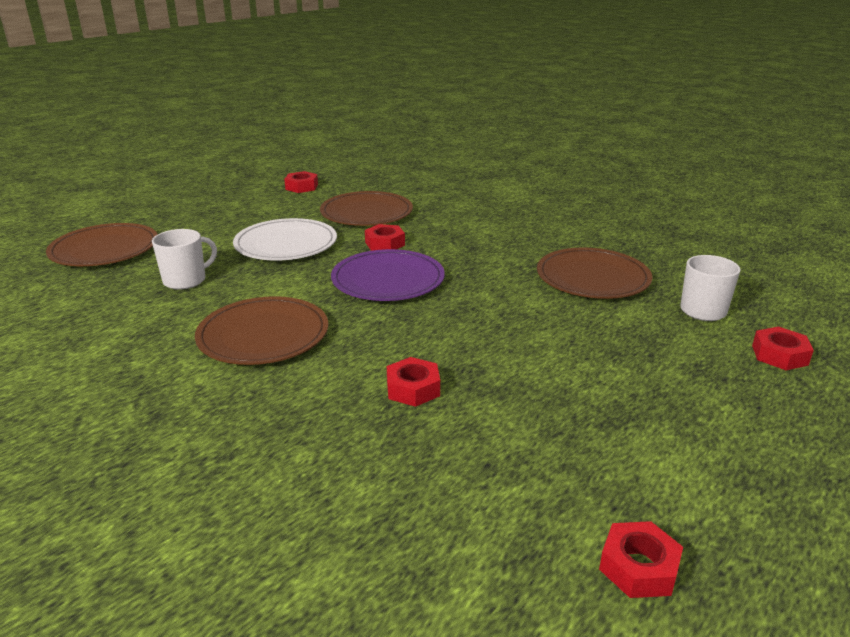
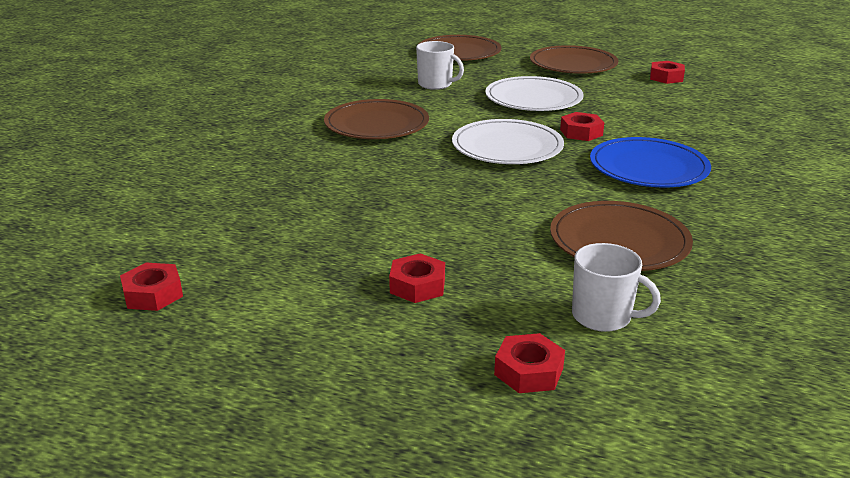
camera: 70 degrees right, 0 degrees up
brown plate [320,191,413,226] -> brown plate moved to [530,45,618,74]
purple plate [331,249,445,301] -> white plate [452,119,564,164]
red nut [387,357,440,407] -> red nut moved to [389,253,445,303]
none -> blue plate [590,137,711,187]

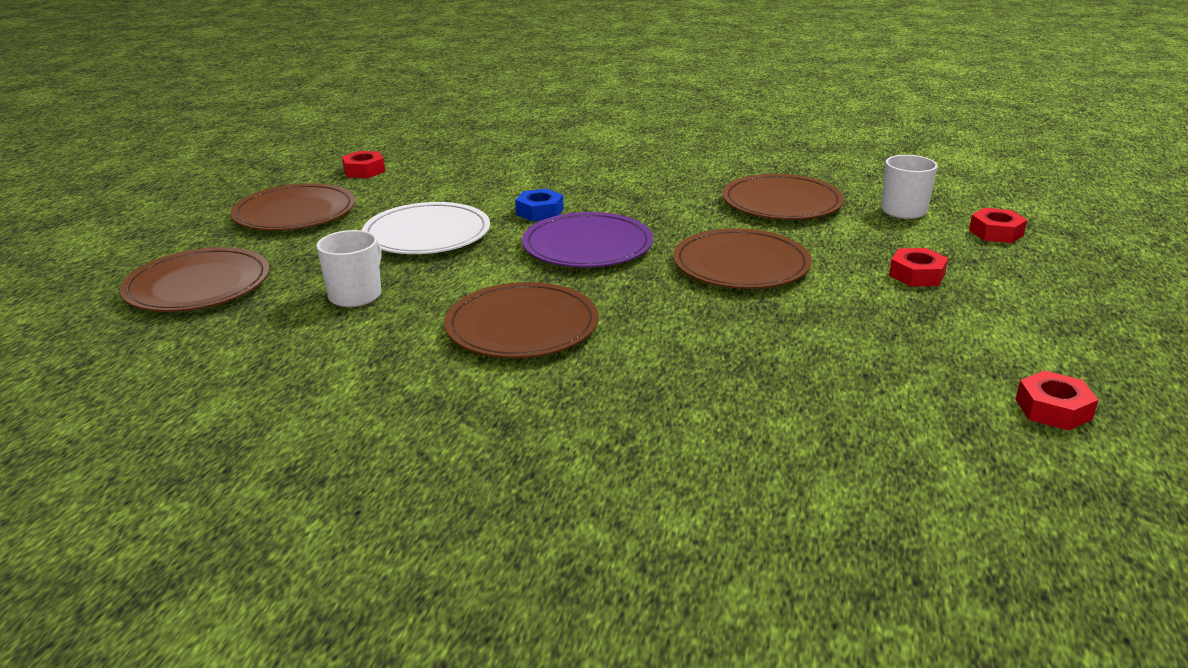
camera: 95 degrees left, 0 degrees up
white plate [452,119,564,164] -> purple plate [522,212,653,267]
red nut [560,112,604,141] -> blue nut [515,189,564,221]
blue plate [590,137,711,187] -> none
none -> brown plate [673,228,812,289]

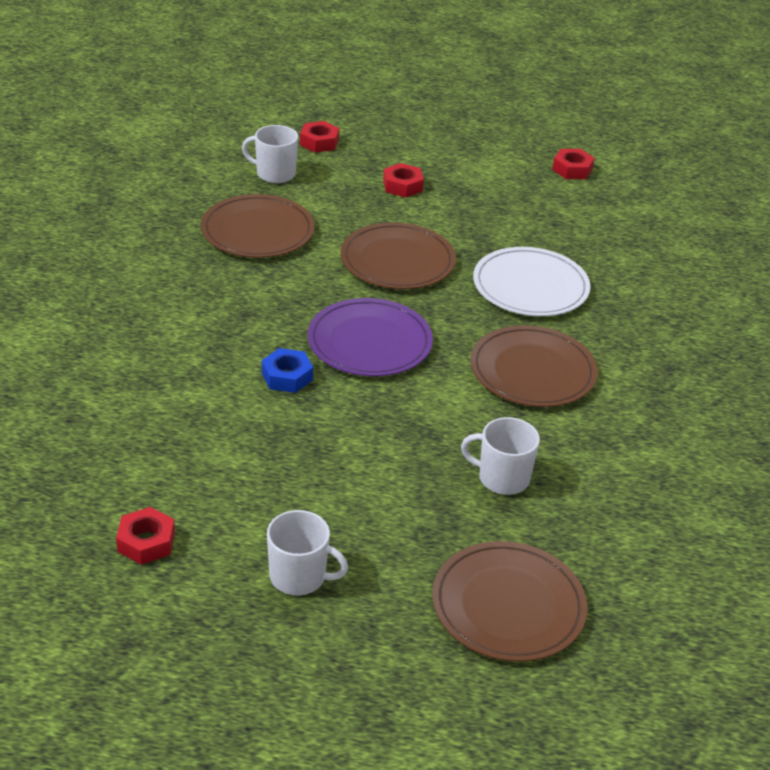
camera: 100 degrees left, 10 degrees up
brown plate [231,183,355,231] -> white mug [267,510,348,595]
white plate [362,202,490,254] -> white plate moved to [473,247,591,316]

